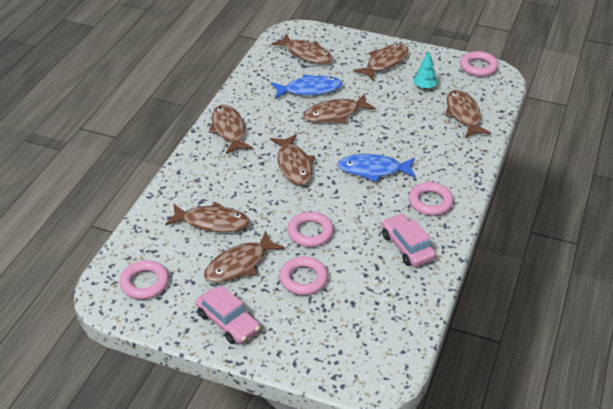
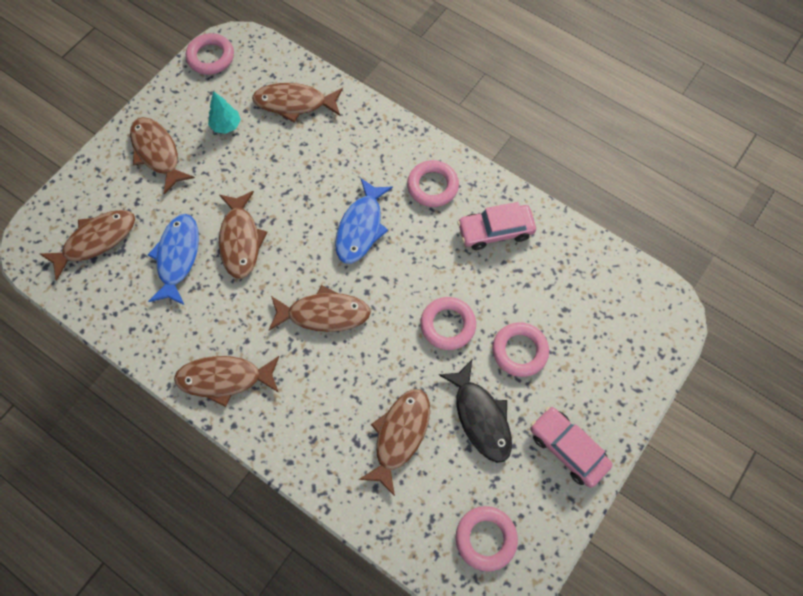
camera: 75 degrees left, 25 degrees up
pink car [195,286,260,344] -> pink car turned 105 degrees counterclockwise [530,407,613,488]
brown fish [204,231,285,283] -> black fish [439,360,512,463]

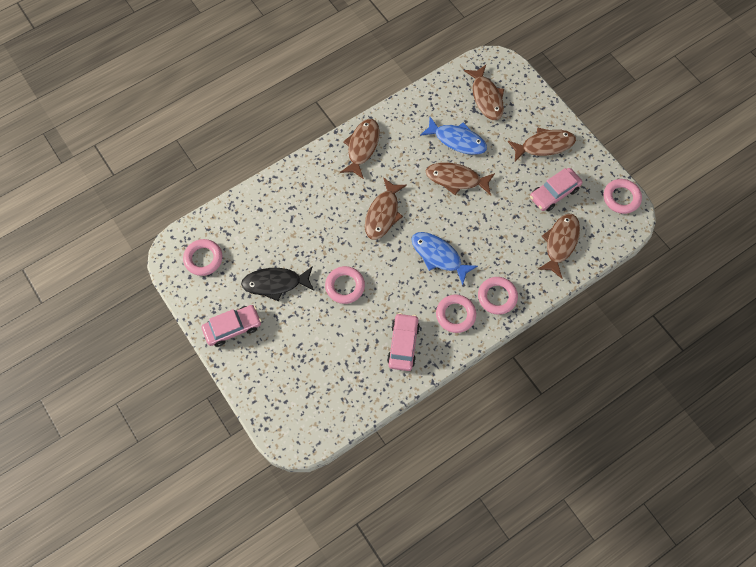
camera: 110 degrees right, 0 degrees up
turquoise tree [208,91,241,134] -> pink car [530,168,582,211]
brown fish [359,389,430,496] -> none
pink ring [492,322,549,377] -> pink ring moved to [478,277,518,315]

